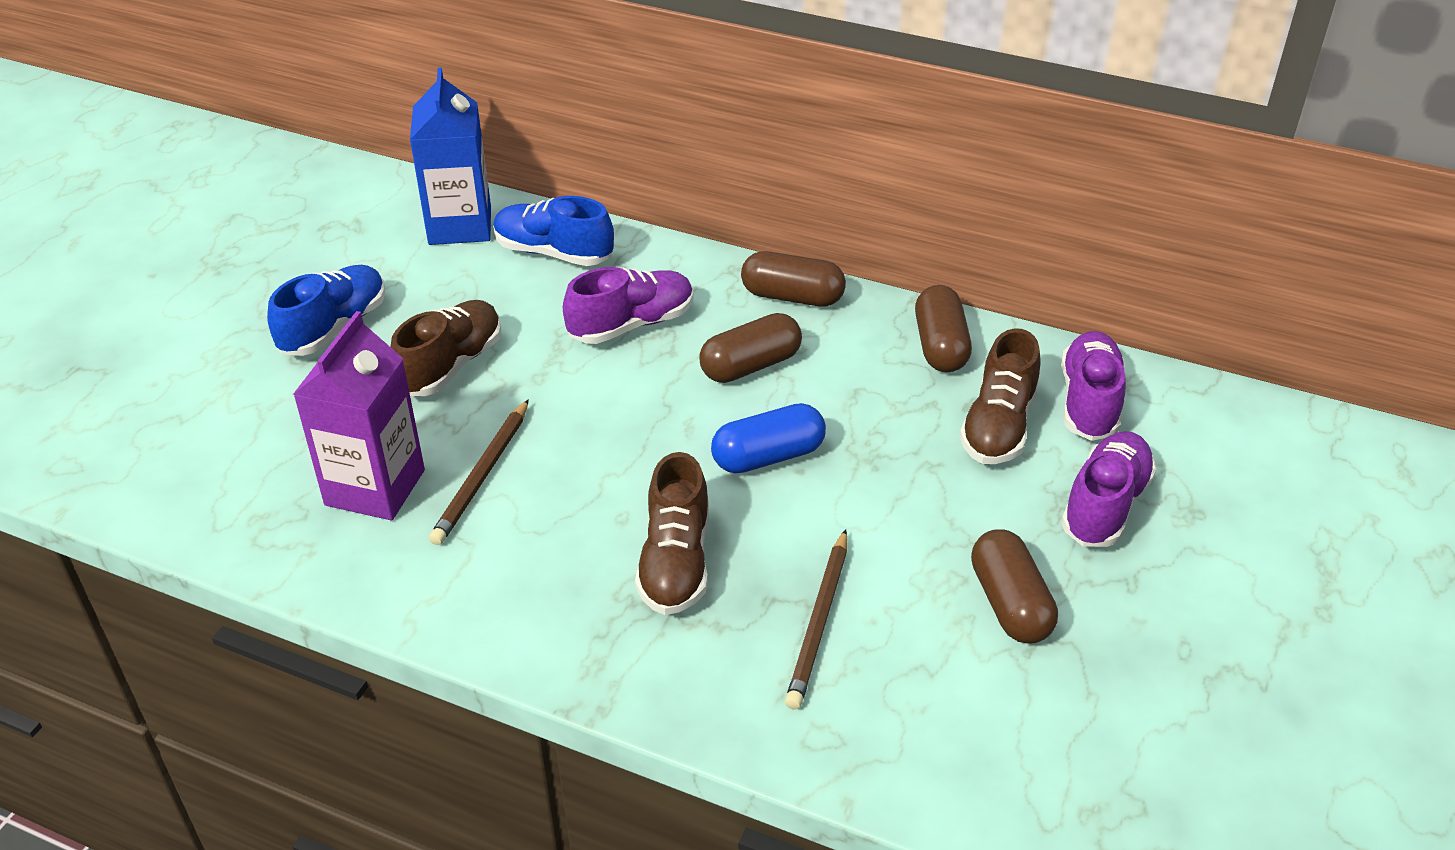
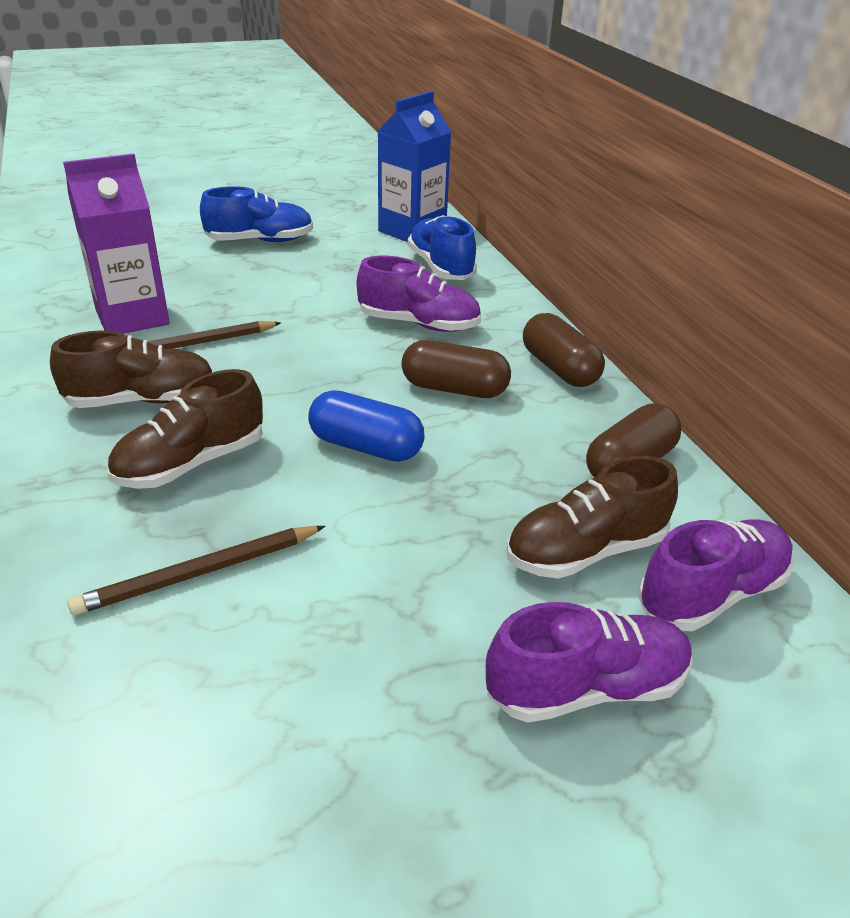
camera: 45 degrees right, 5 degrees down
brown shoe [391,300,502,396] -> brown shoe moved to [50,330,212,408]
brown capsule [971,529,1058,644] -> none

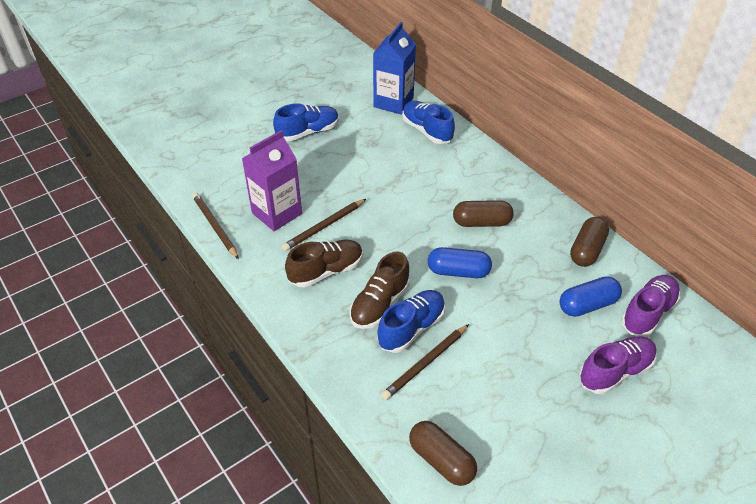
camera: 15 degrees left, 10 degrees up
purple shoe [357,256,481,332] -> none
brown shoe [506,456,678,579] -> blue capsule [559,276,622,317]
brown capsule [523,313,605,387] -> brown capsule moved to [409,421,477,486]
none -> brown pencil [192,193,239,259]
none -> blue shoe [377,290,445,353]

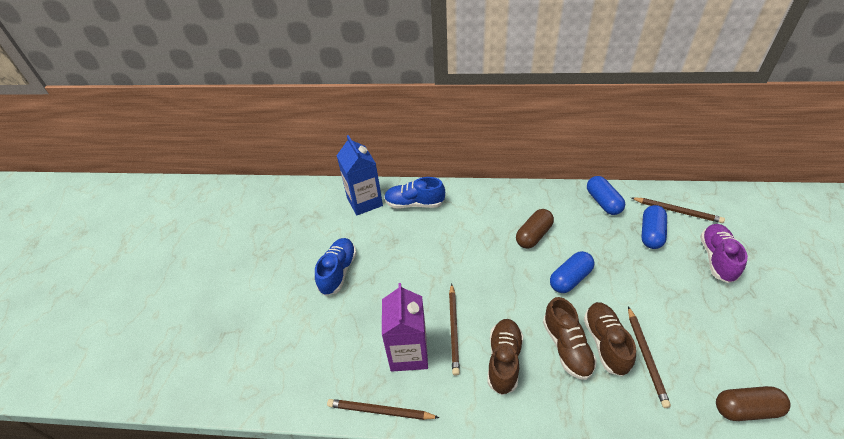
camera: 45 degrees left, 0 degrees up
blue shoe [377,290,445,353] -> brown shoe [584,302,636,376]
brown capsule [570,217,609,267] -> blue capsule [587,176,625,215]
purple shoe [621,275,681,337] -> brown pencil [631,197,725,223]

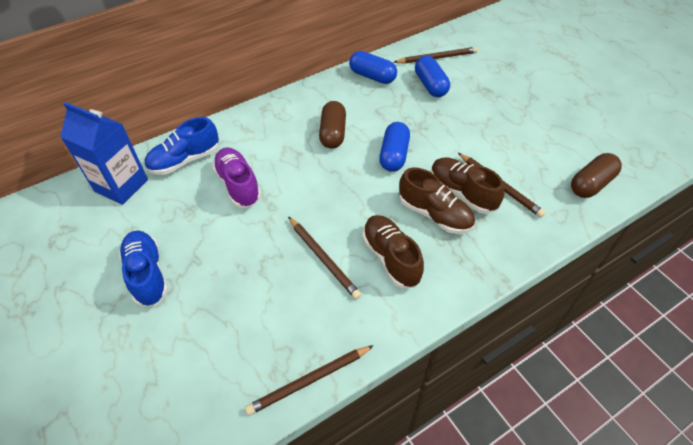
camera: 40 degrees left, 5 degrees up
purple carton [382,283,428,372] -> none
purple shoe [700,224,748,283] -> purple shoe moved to [212,148,261,208]

